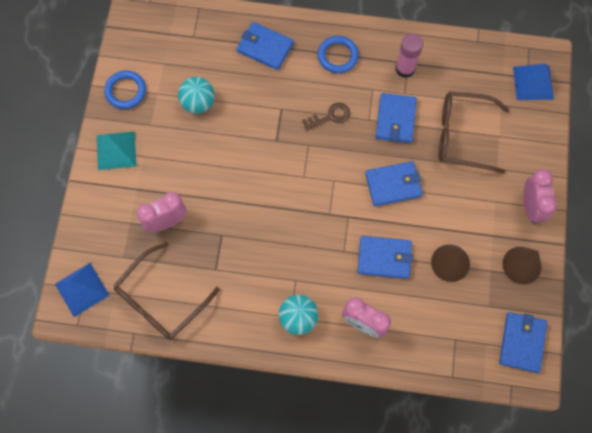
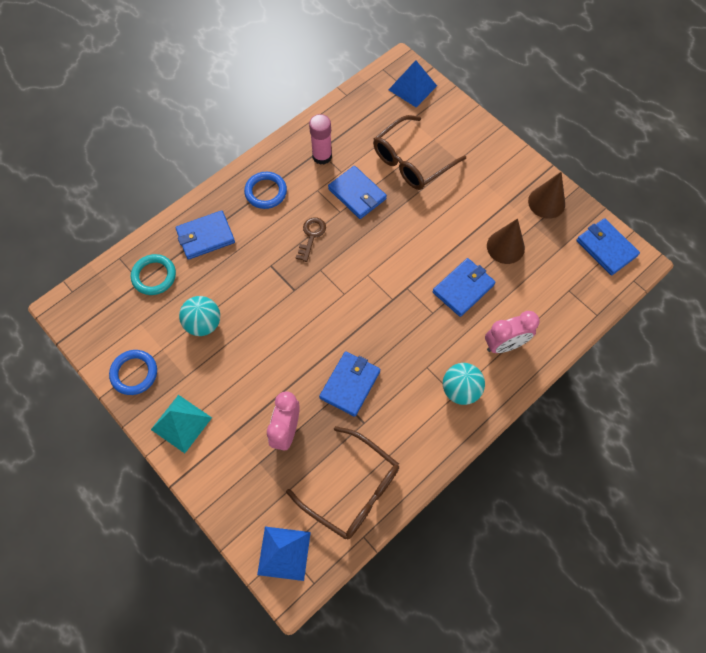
camera: 50 degrees left, 5 degrees down
brown glasses [113,242,220,340] -> brown glasses turned 45 degrees counterclockwise [286,426,399,539]
blue wallet [365,161,423,206] -> blue wallet moved to [319,351,380,417]
pink clock [523,169,557,224] -> none
none -> turquoise ring [131,254,176,295]

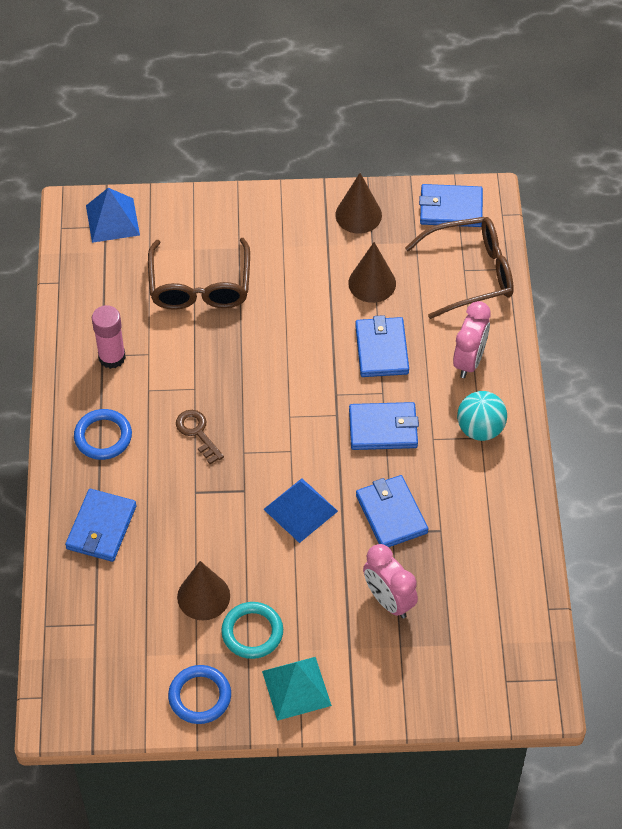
camera: 50 degrees left, 10 degrees down
turquoise ring [131,254,176,295] -> turquoise ring moved to [221,602,283,659]
turquoise ball [179,296,220,336] -> brown cone [177,561,230,620]
blue pyramid [257,527,311,581] -> blue pyramid moved to [263,478,338,543]
brown glasses [286,426,399,539] -> brown glasses moved to [405,217,514,319]
blue wallet [328,166,387,219] -> blue wallet moved to [349,402,419,450]

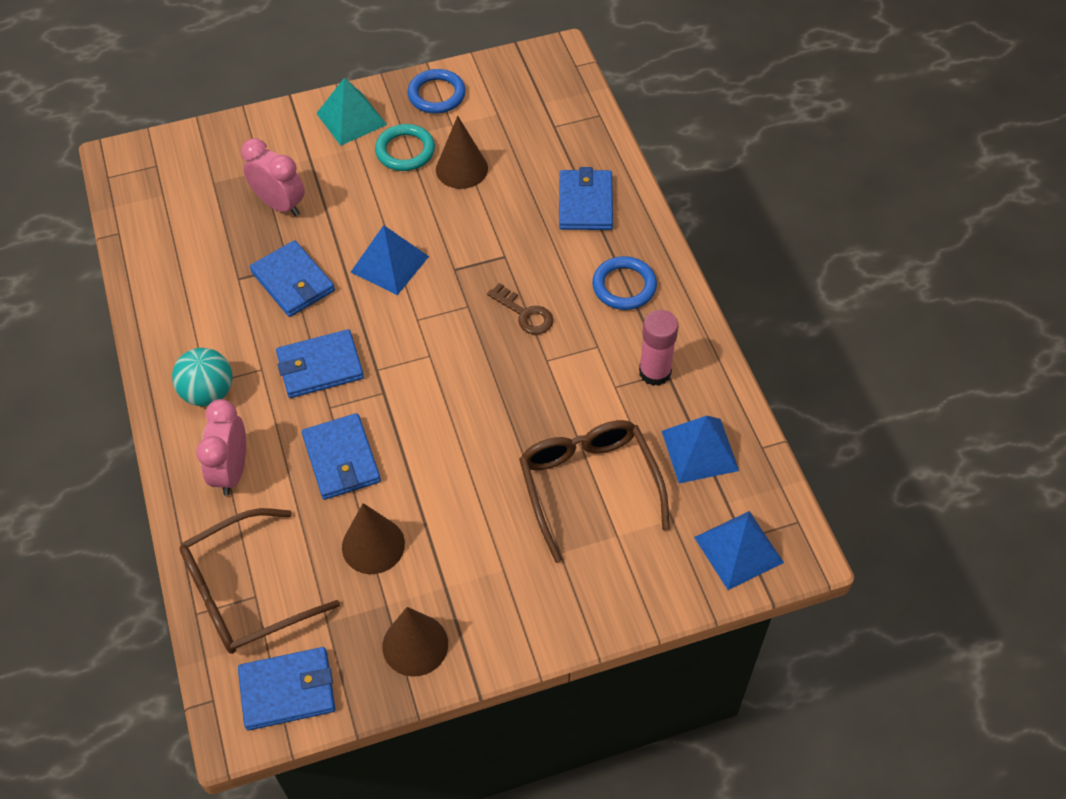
camera: 165 degrees right, 0 degrees up
none -> blue pyramid [662,416,739,483]

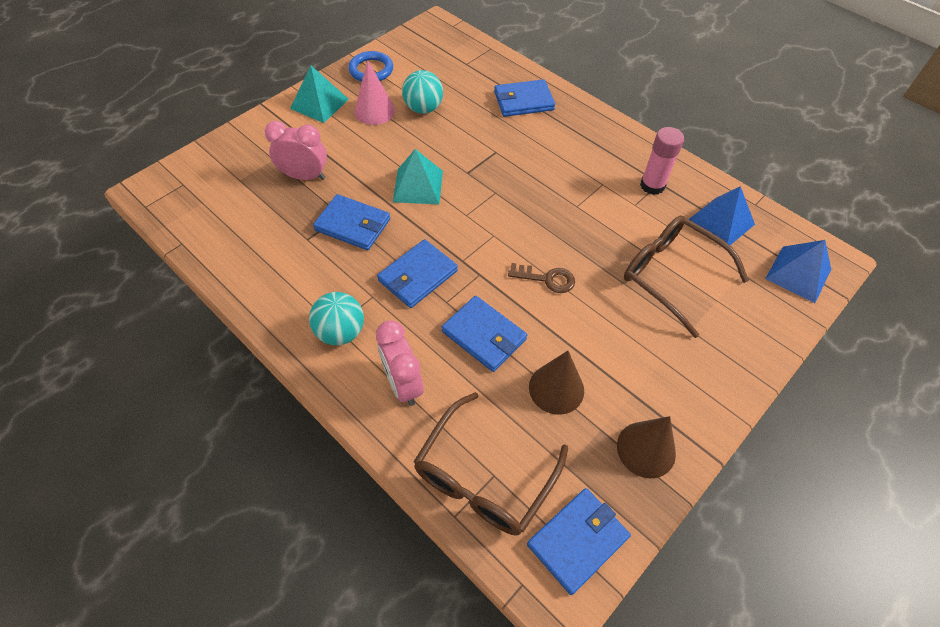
camera: 30 degrees left, 0 degrees up
blue pyramid [351,225,429,295] -> turquoise pyramid [393,149,443,204]
turquoise ring [375,124,435,171] -> pink cone [354,60,395,125]
brown cone [436,116,488,189] -> turquoise ball [402,70,443,114]
brown key [487,283,553,335] -> brown key moved to [508,263,575,293]
blue wallet [559,167,613,230] -> blue wallet turned 75 degrees counterclockwise [494,79,555,117]
blue ring [592,256,657,310] -> none

